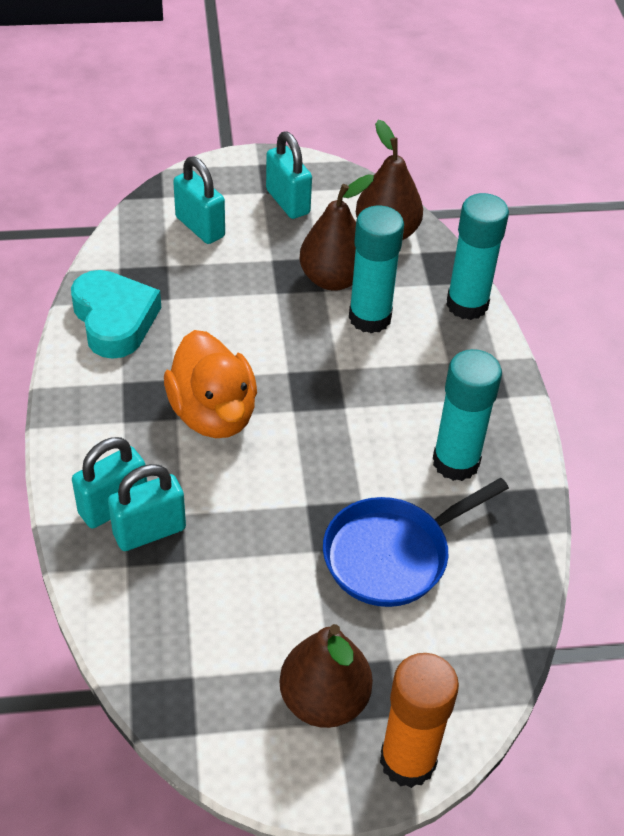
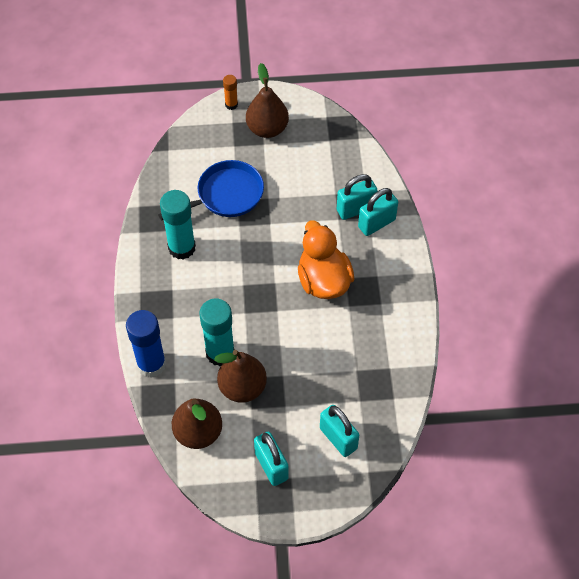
camera: 175 degrees left, 10 degrees up
turquoise heart [71,270,161,359] -> none
orange glue stick [380,653,459,788] -> orange glue stick [223,75,238,110], size x0.51
turquoise glue stick [446,193,509,320] -> blue glue stick [126,310,166,378]

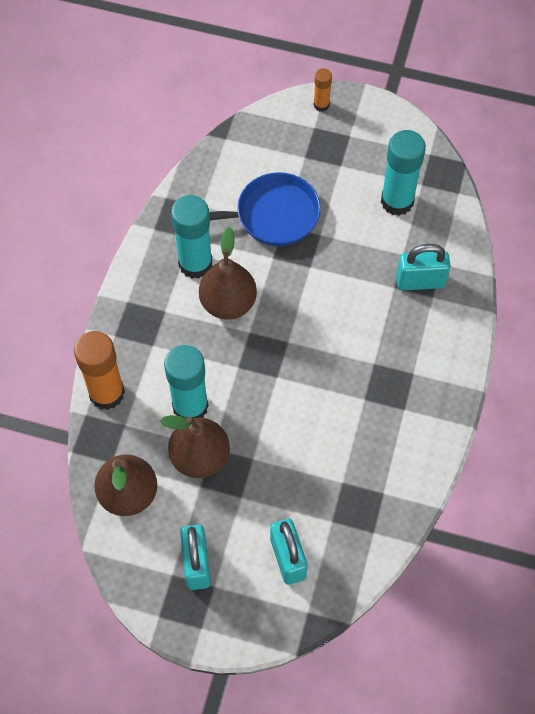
camera: 20 degrees right, 5 degrees up
blue glue stick [126,310,166,378] -> orange glue stick [74,331,125,410]
brown pear [246,63,289,138] -> brown pear moved to [199,227,257,320]
orange duck [298,220,354,299] -> none
turquoise padlock [358,188,398,236] -> none
none -> turquoise glue stick [381,130,426,216]

